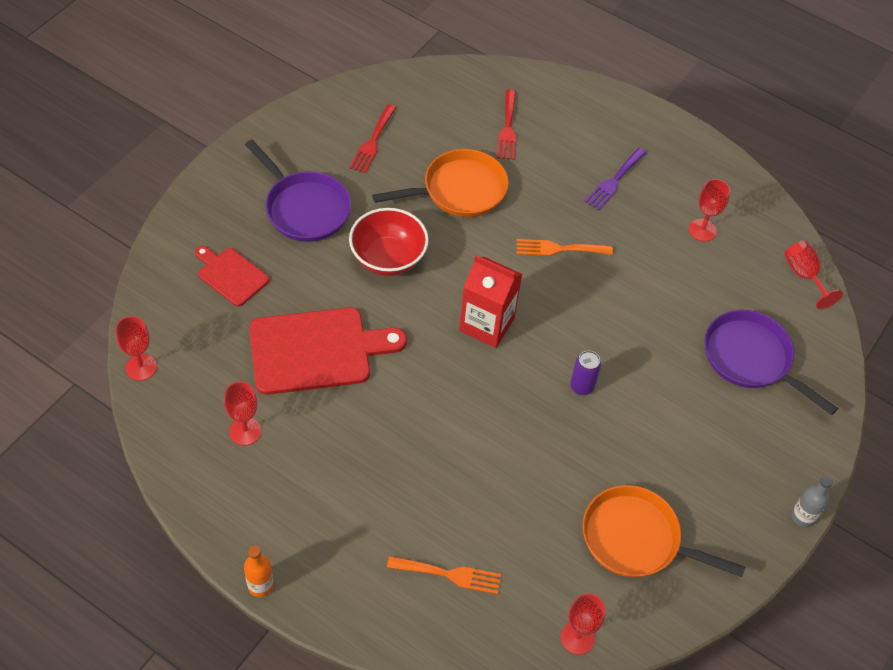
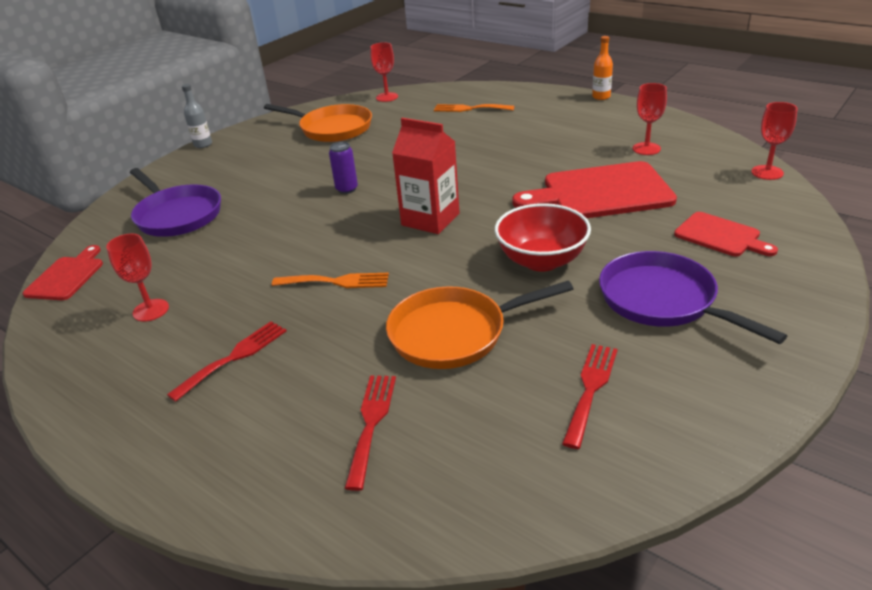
camera: 170 degrees left, 20 degrees down
purple fork [584,148,646,210] -> red fork [167,321,287,402]
red goblet [784,241,843,309] -> red cutting board [23,245,103,300]

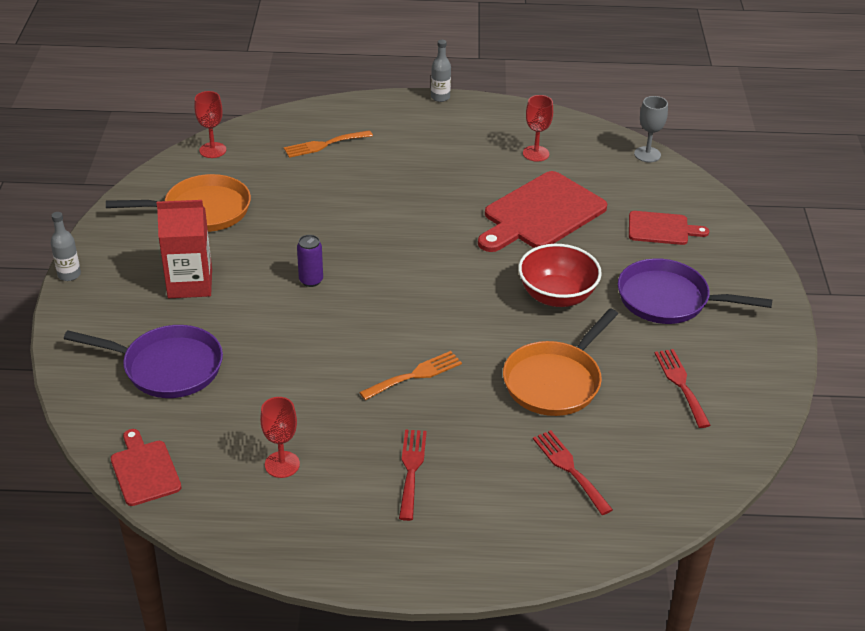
camera: 40 degrees left, 5 degrees up
red carton [392,118,460,234] -> red carton moved to [157,200,212,298]
orange bottle [592,36,613,100] -> grey bottle [431,40,451,102]
red goblet [751,102,797,180] -> grey goblet [634,96,668,162]

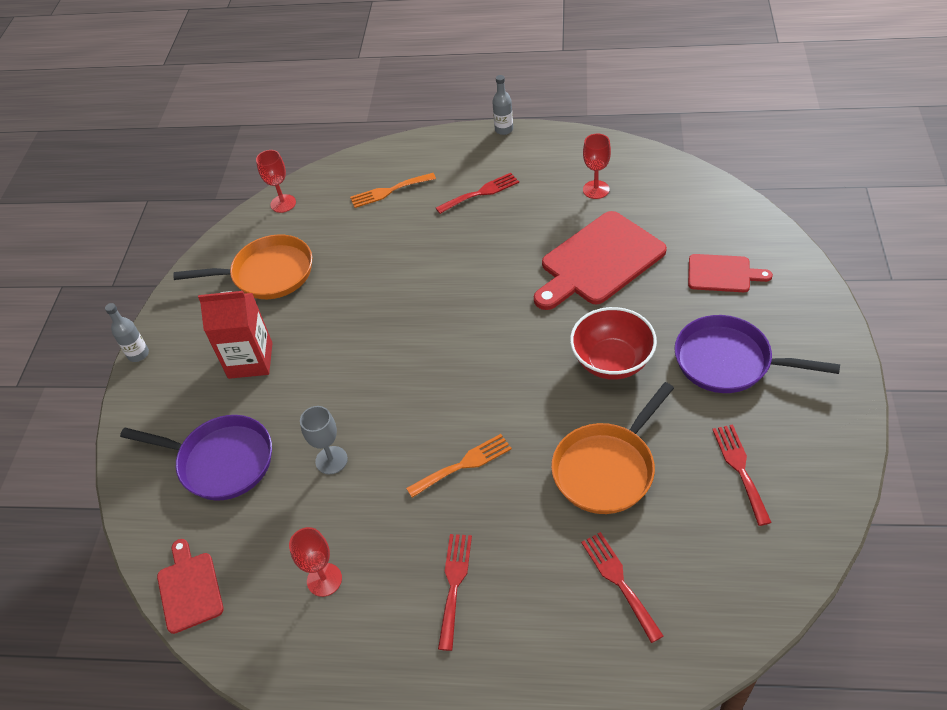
camera: 10 degrees right, 10 degrees up
purple can [297,235,323,287] -> none
grey goblet [634,96,668,162] -> grey goblet moved to [300,406,348,474]
none -> red fork [436,173,519,214]

